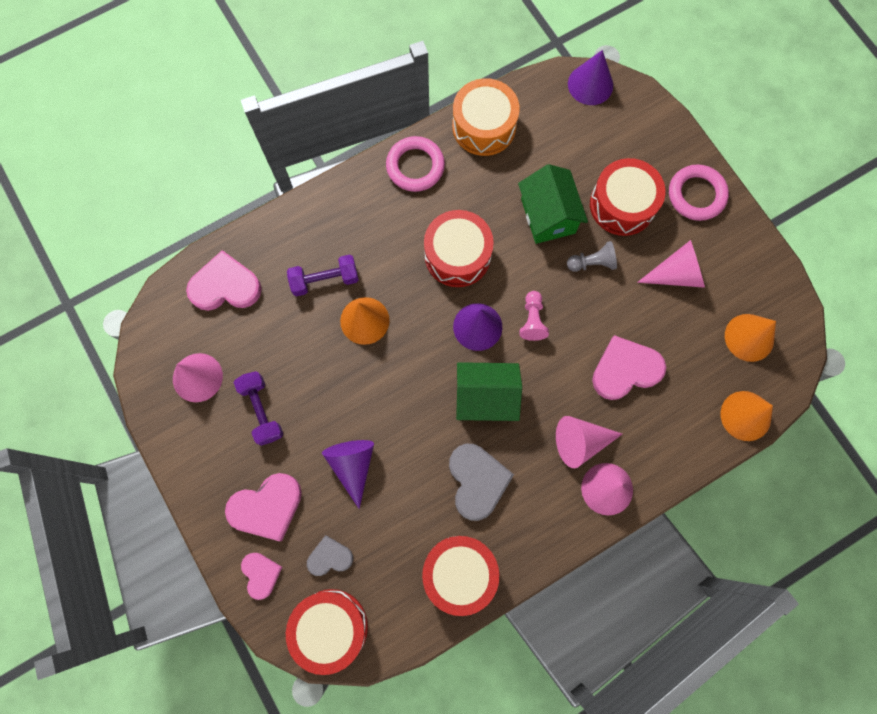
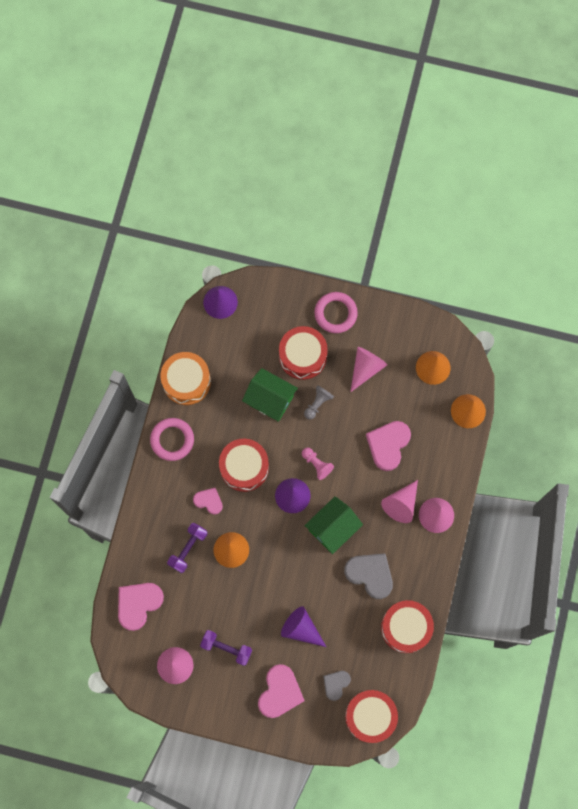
camera: 45 degrees left, 0 degrees up
pink heart [241,553,282,600] -> pink heart moved to [193,488,223,515]

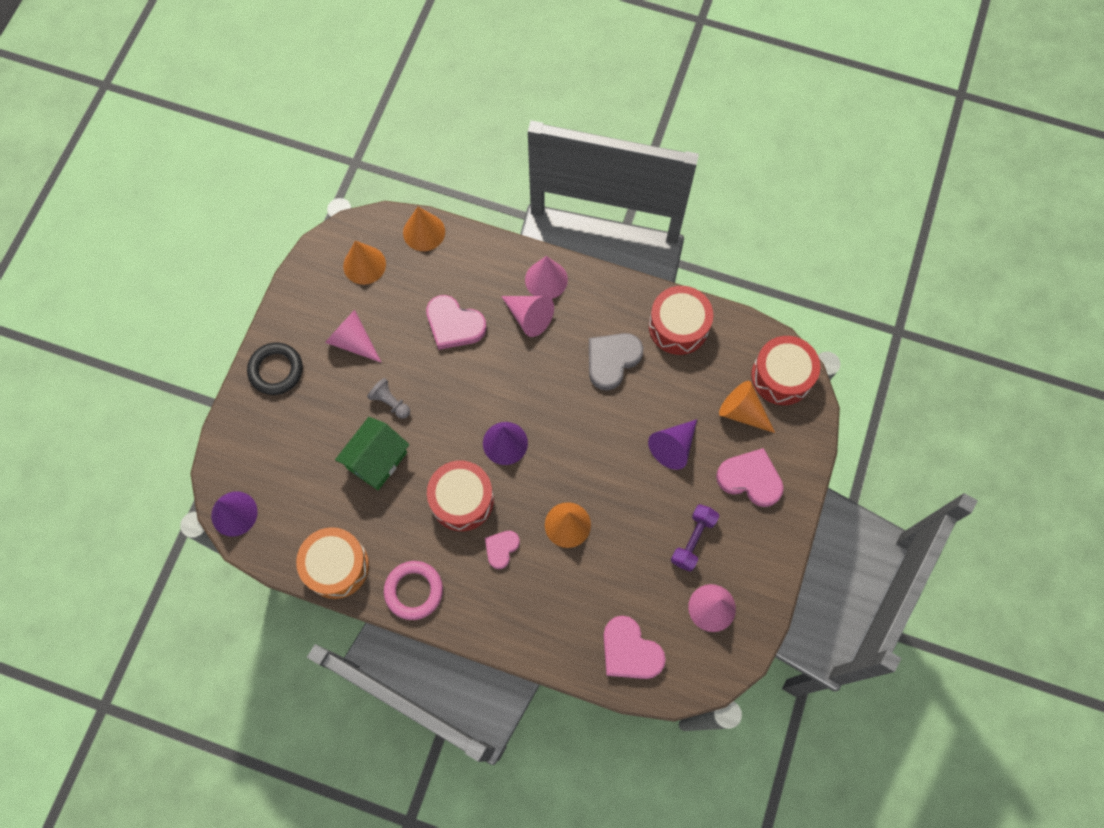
camera: 85 degrees left, 5 degrees down
purple dumbbell [167,523,208,573] -> none
red drum [279,326,328,380] -> none
pink pawn [302,448,334,480] -> none
green house [305,496,363,554] -> none
pink ring [314,292,358,333] -> black ring [247,343,303,395]
grey heart [323,671,351,701] -> orange cone [719,381,775,433]

